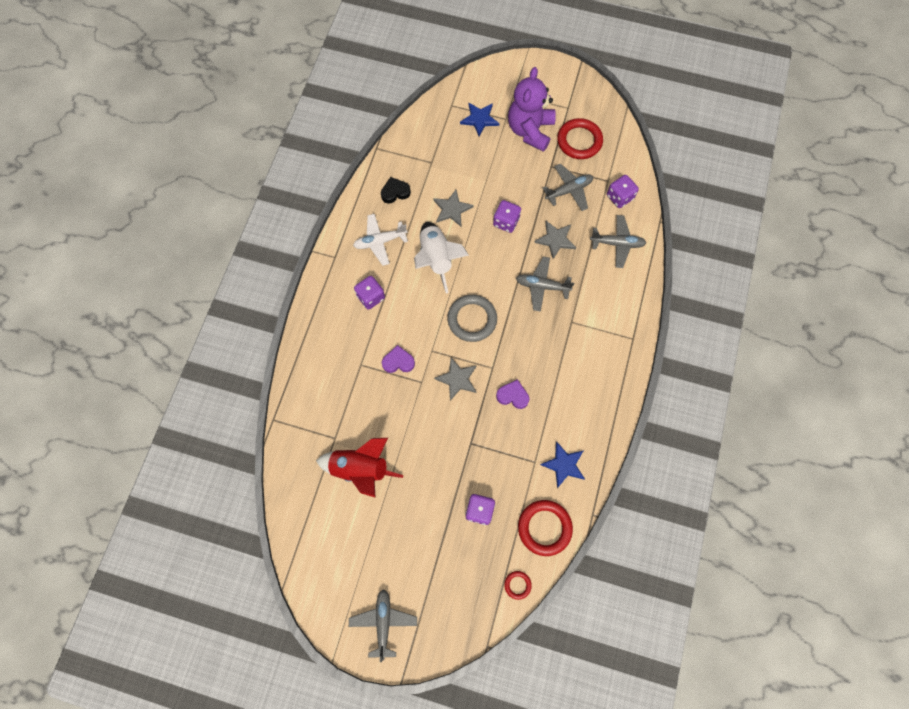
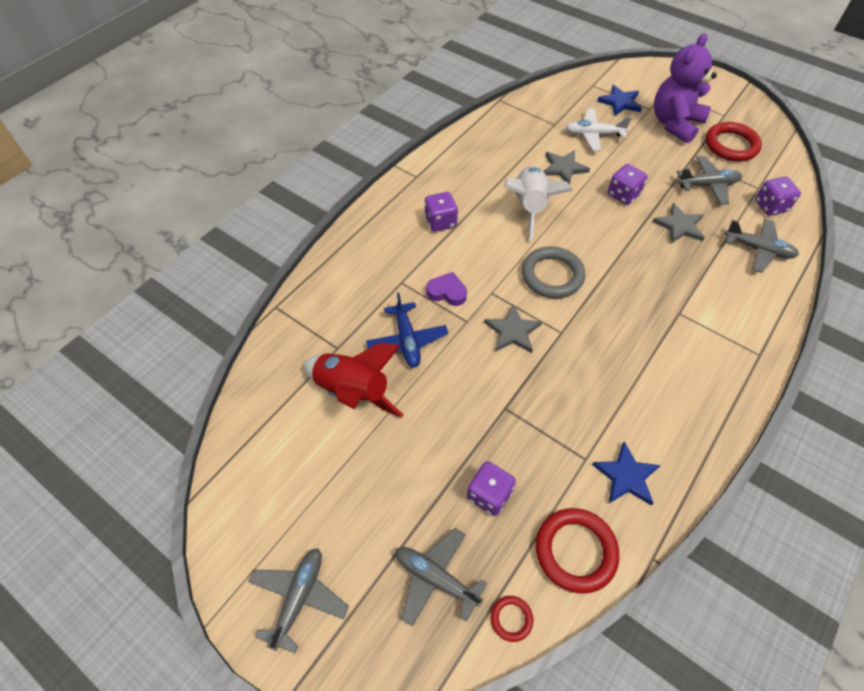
camera: 20 degrees right, 15 degrees down
white plane [353,214,408,266] -> white plane moved to [565,109,632,151]
black heart [381,177,411,204] -> none
purple heart [496,379,529,409] -> none
grey plane [516,257,574,312] -> grey plane moved to [396,528,487,627]
none -> blue plane [366,292,448,368]

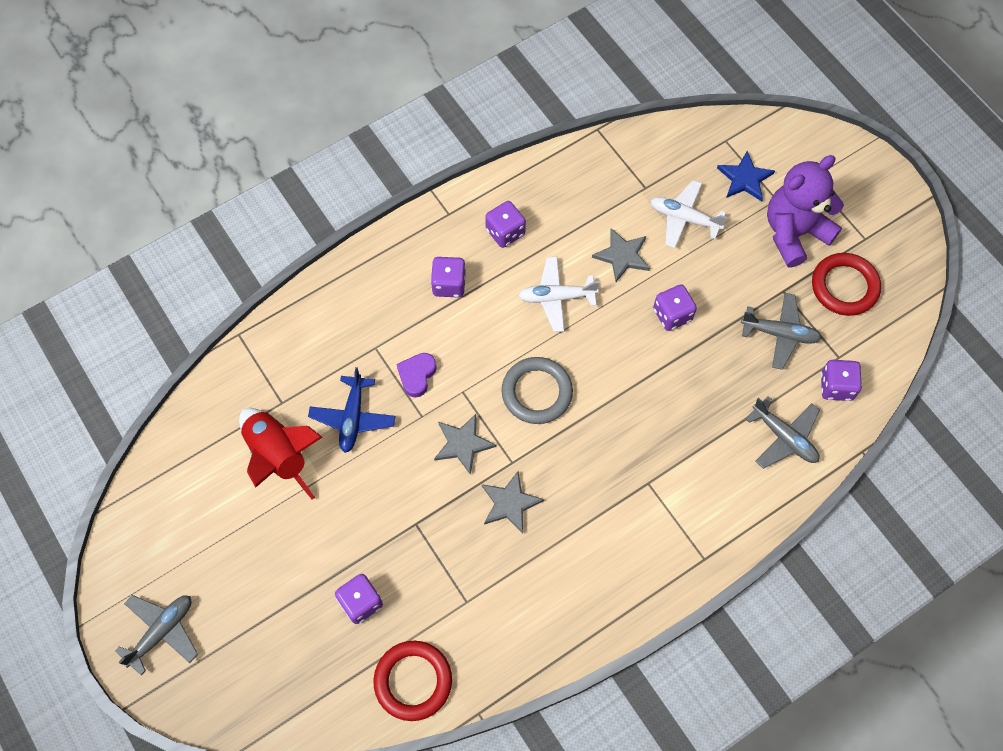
camera: 20 degrees right, 10 degrees up
grey plane [396,528,487,627] -> none
purple heart [426,272,467,306] -> purple heart turned 105 degrees counterclockwise [396,353,437,398]
red ring [491,596,533,642] -> none
white rocket [504,166,573,240] -> white plane [518,257,600,332]
blue star [592,442,661,506] -> none
grey star [652,203,705,244] -> grey star moved to [482,471,544,534]
none -> purple dice [485,201,526,248]

